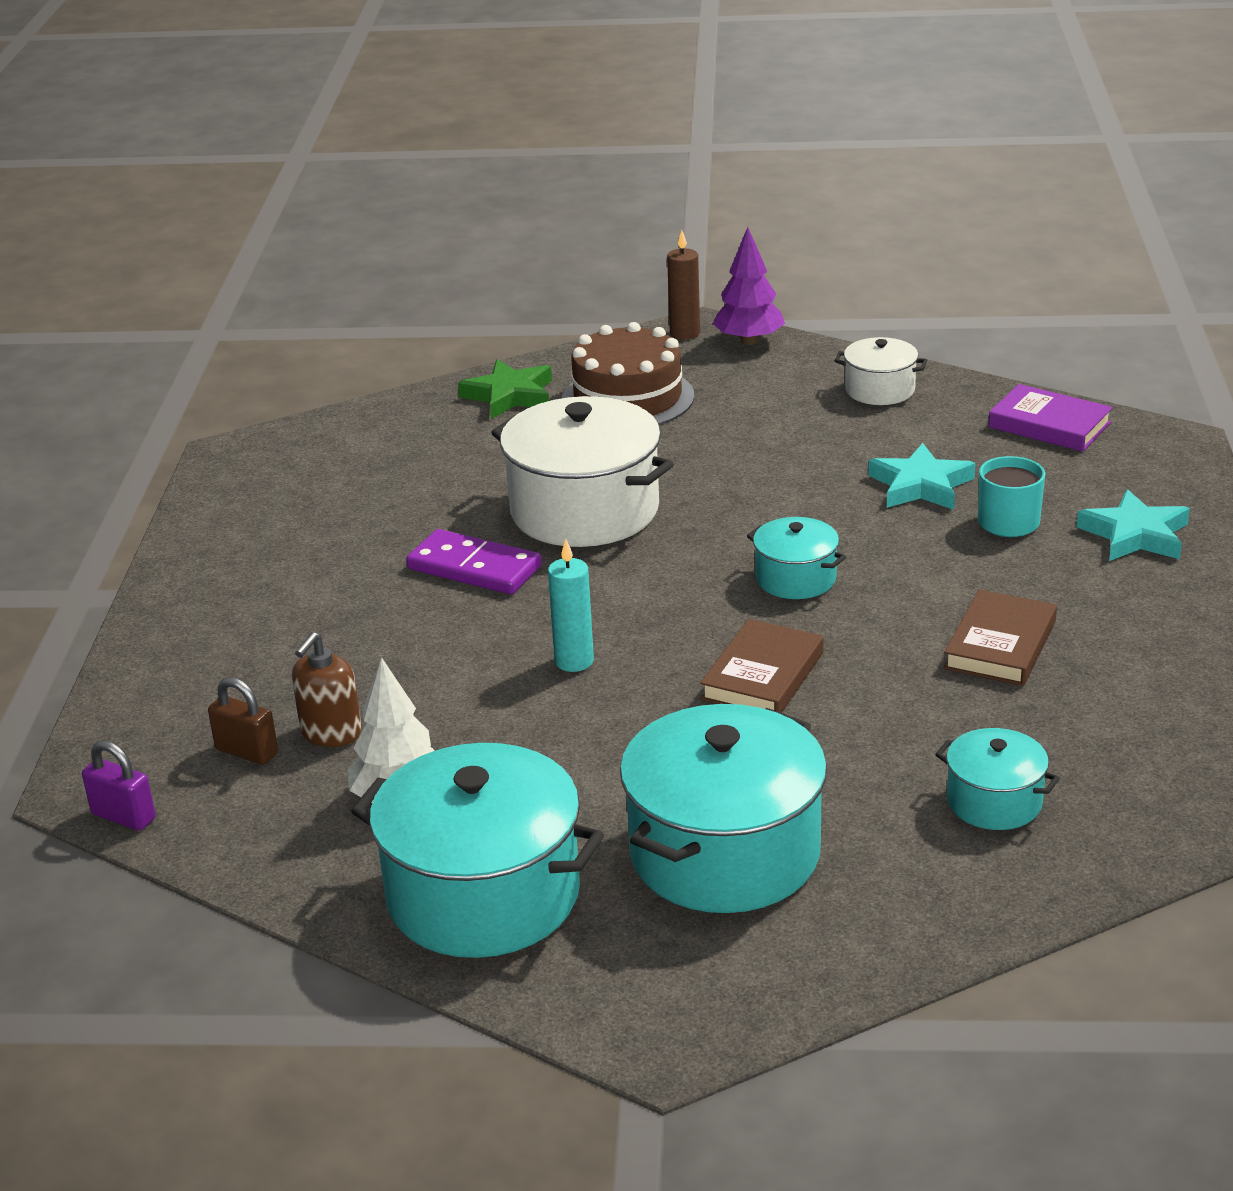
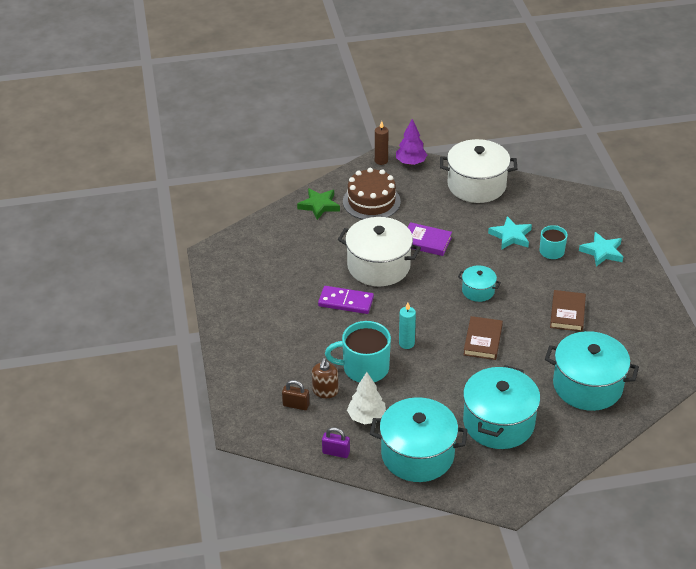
camera: 15 degrees left, 10 degrees up
purple padlock [82,740,156,831] -> purple padlock moved to [322,427,350,458]
white pot [835,337,927,405] -> white pot [440,139,517,203], size x1.97
turquoise pot [935,728,1060,830] -> turquoise pot [545,331,639,411], size x1.97
purple book [988,384,1113,452] -> purple book moved to [408,222,452,256]
none -> turquoise mug [325,321,391,382]

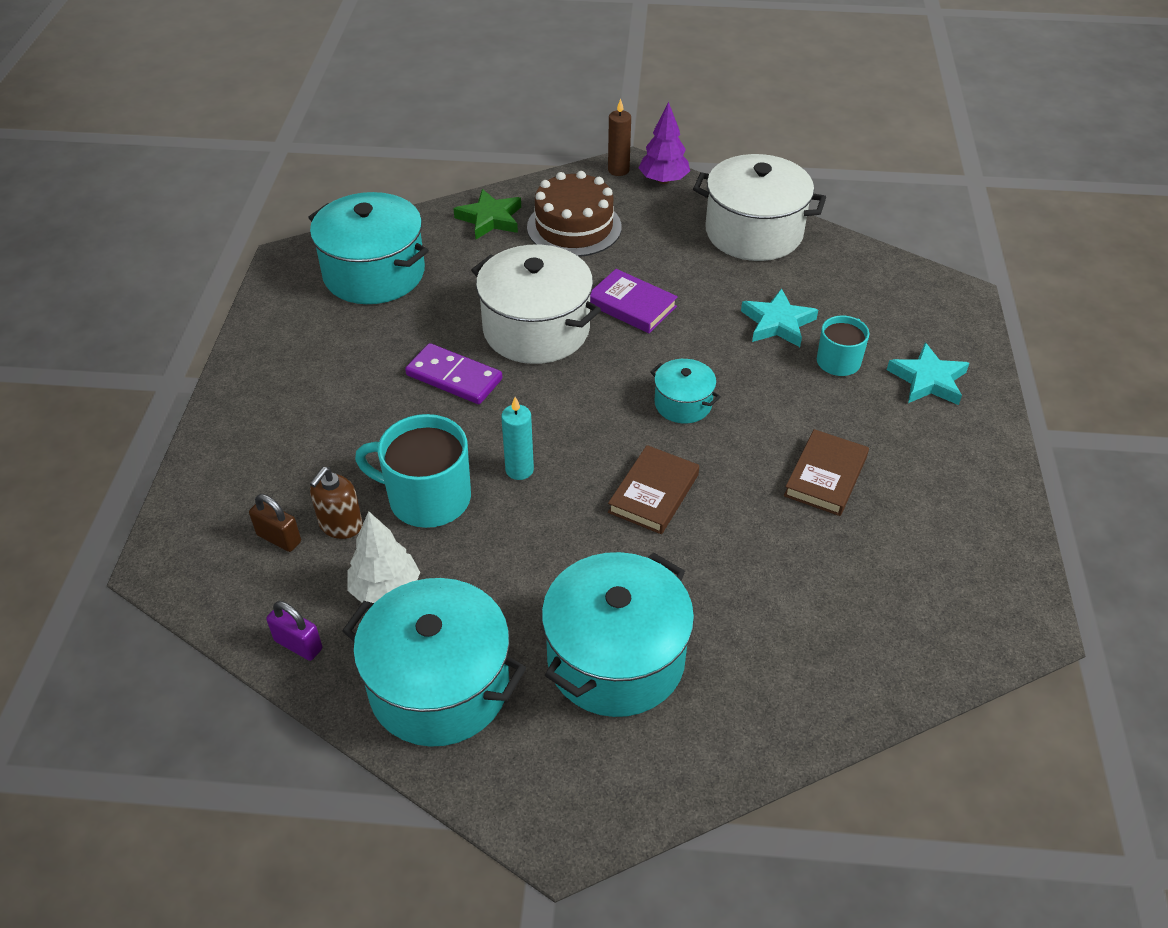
camera: 15 degrees right, 5 degrees up
turquoise pot [545,331,639,411] -> turquoise pot moved to [308,192,429,304]

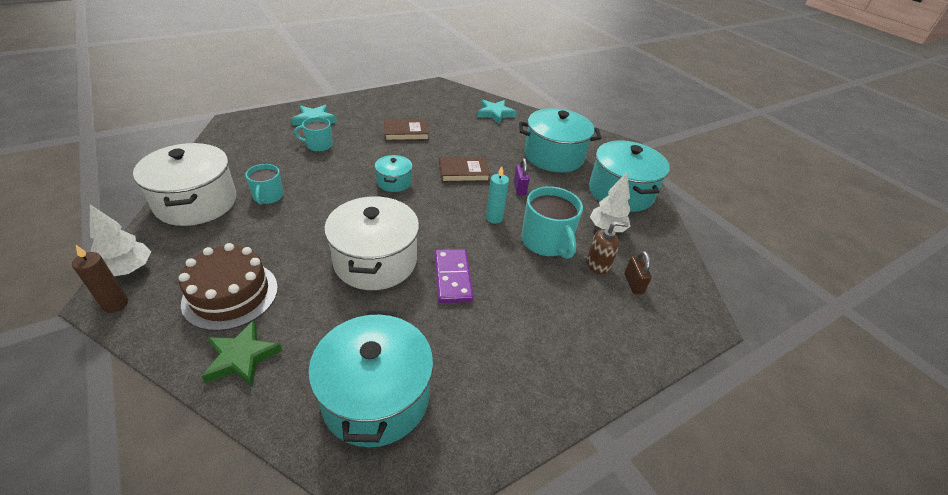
camera: 130 degrees left, 5 degrees down
purple padlock [266,601,322,661] -> purple padlock moved to [514,158,530,195]
purple book [590,269,678,333] -> none
purple tree [638,102,690,184] -> white tree [90,204,151,276]
turquoise star [741,288,818,347] -> turquoise star moved to [477,100,517,124]
none -> turquoise mug [245,164,284,205]

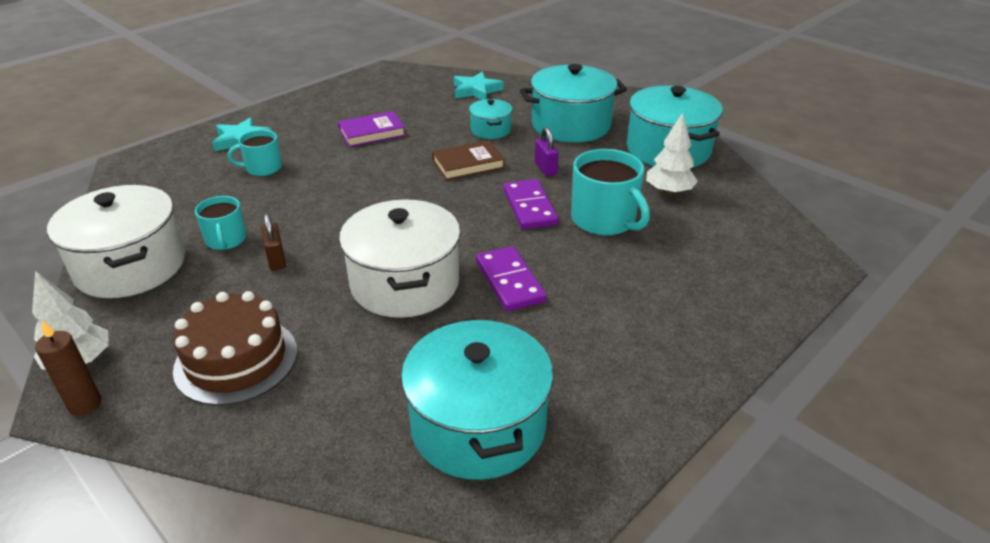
camera: 10 degrees left, 5 degrees down
green star [202,320,282,387] -> none
turquoise pot [375,155,413,192] -> turquoise pot moved to [469,99,513,139]
brown book [384,119,429,141] -> purple book [338,111,406,147]
turquoise candle [486,166,509,224] -> purple domino [503,179,559,229]
brown soap dispenser [587,221,628,275] -> none
brown padlock [624,251,652,294] -> brown padlock moved to [261,213,286,270]

